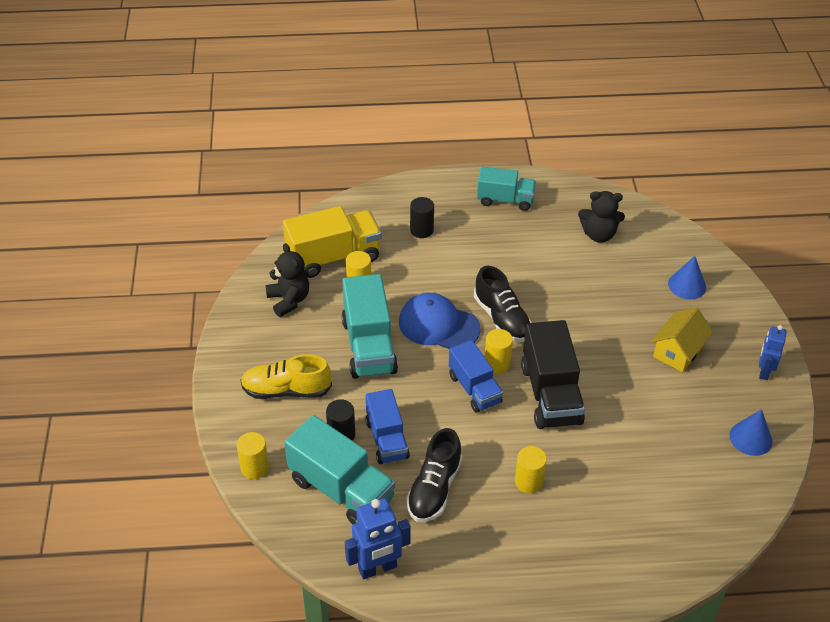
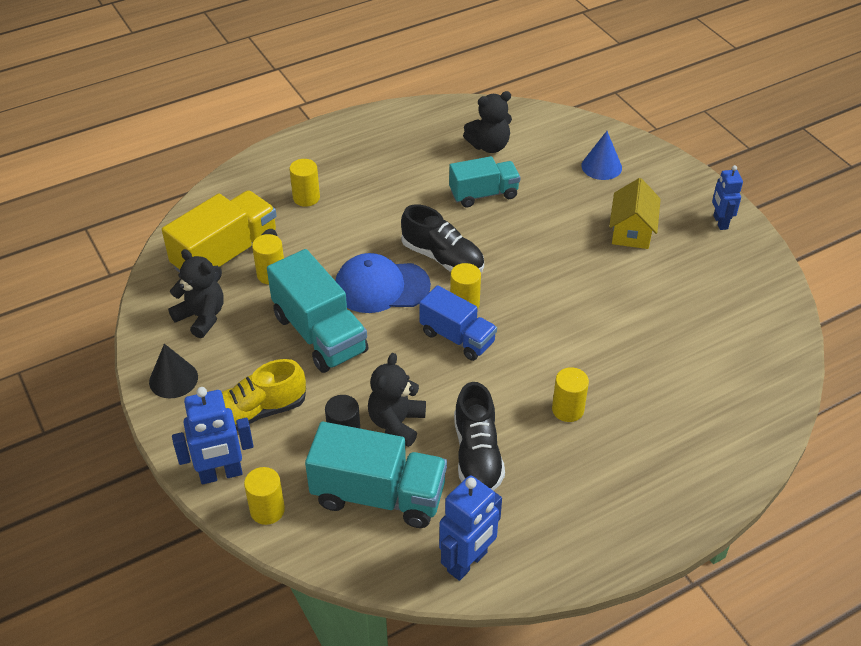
camera: 25 degrees left, 0 degrees up
blue truck [365,389,410,464] -> black teddy bear [368,353,426,447]
black cylinder [410,197,434,238] -> yellow cylinder [289,159,320,207]
turquoise truck [477,167,536,211] -> turquoise truck moved to [449,156,520,208]
black truck [521,320,585,429] -> none
blue cone [730,409,773,456] -> none
none -> black cone [149,344,198,399]
none -> blue robot [172,387,254,484]

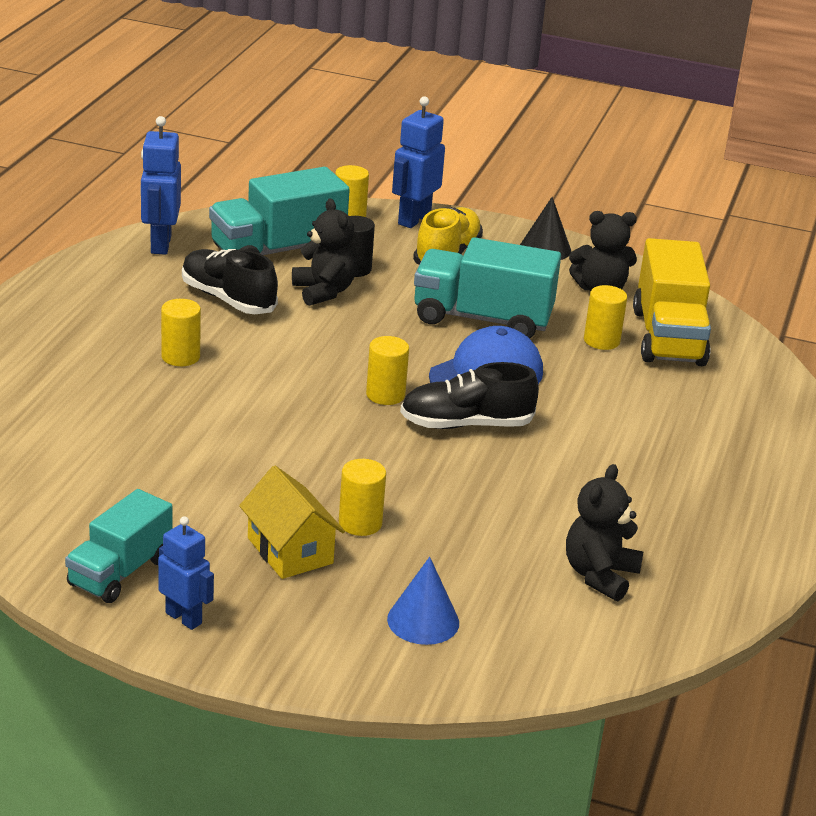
camera: 135 degrees right, 15 degrees down
yellow cylinder [289,159,320,207] -> yellow cylinder moved to [339,459,386,536]
blue truck [419,285,497,361] -> none
turquoise truck [449,156,520,208] -> turquoise truck moved to [65,489,173,603]

